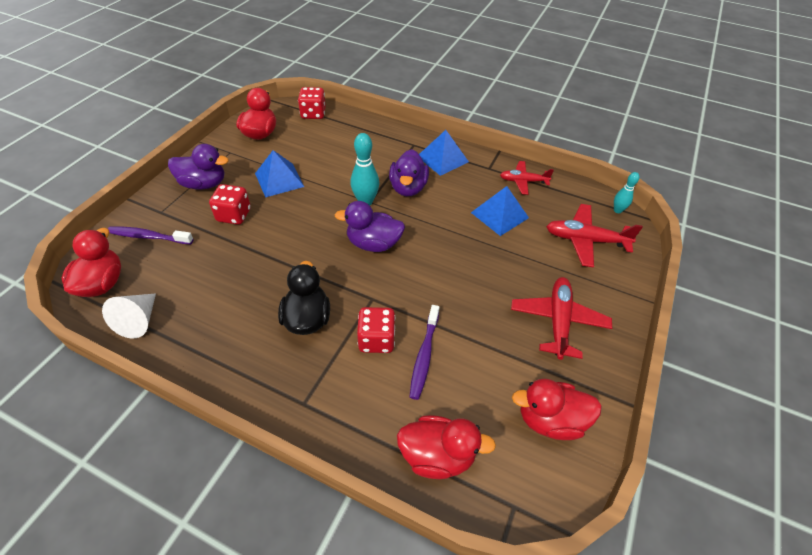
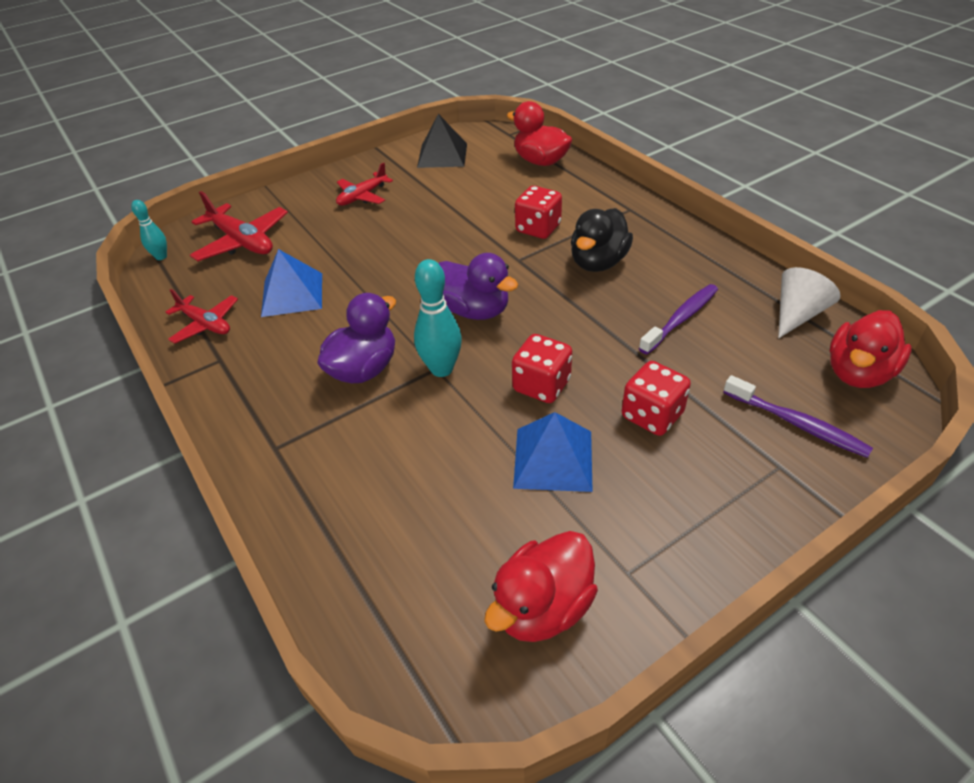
camera: 145 degrees left, 5 degrees down
purple duck [168,144,229,190] -> none
red dice [298,87,326,119] -> red dice moved to [512,334,572,403]
purple toothbrush [409,305,440,400] -> purple toothbrush moved to [639,284,718,354]
blue pyramid [419,130,469,176] -> none
red plane [511,277,612,360] -> red plane [336,162,393,206], size x0.65
red duck [512,379,602,440] -> black pyramid [417,114,467,168]

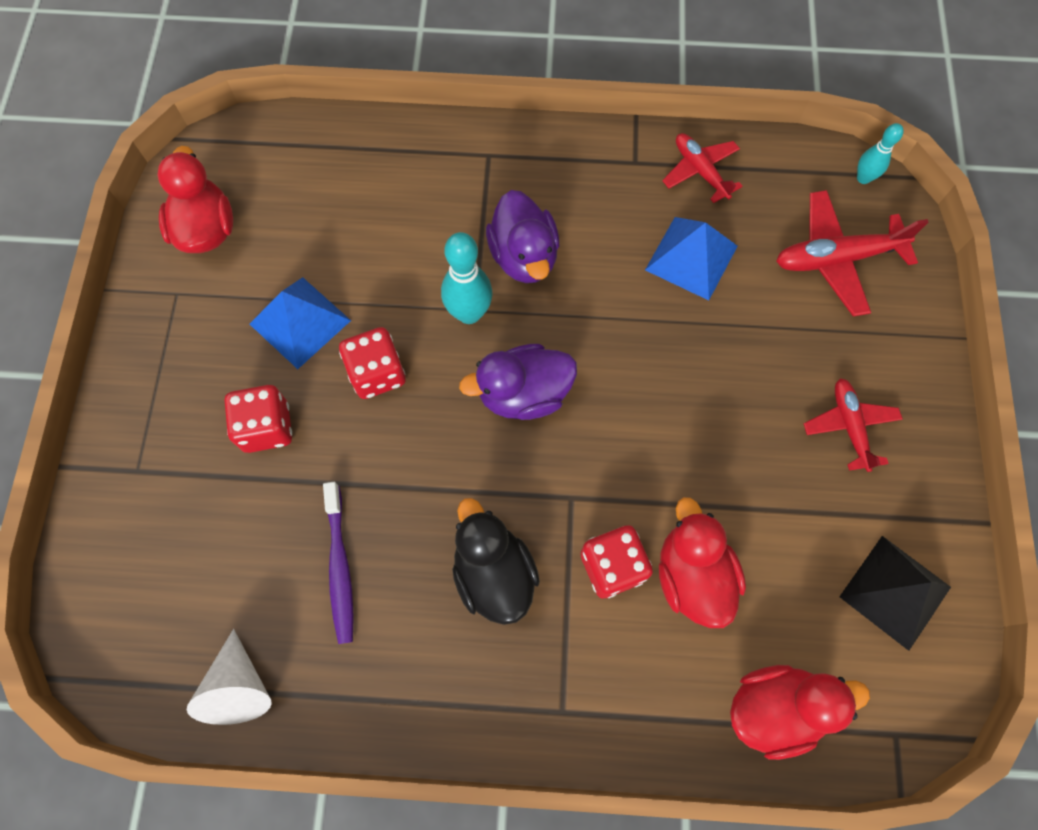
camera: 125 degrees right, 25 degrees up
red plane [166,289,238,344] -> red plane turned 75 degrees clockwise [662,133,743,203]
purple toothbrush [723,375,873,458] -> none
red duck [829,310,912,388] -> red duck moved to [659,497,746,628]

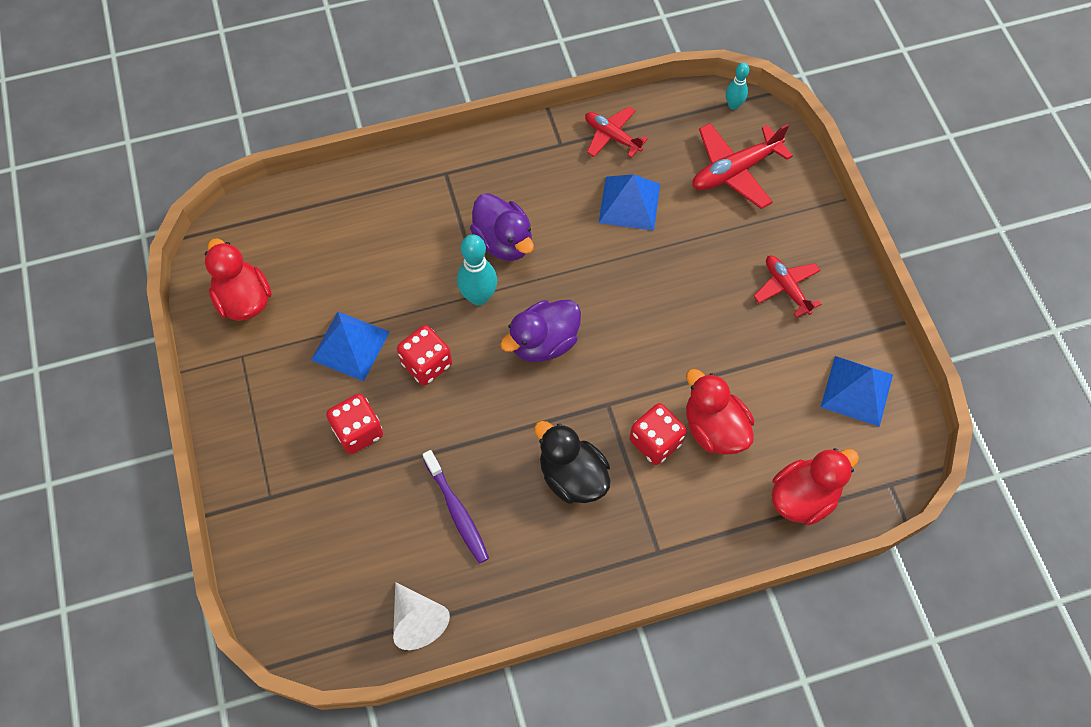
camera: 20 degrees left, 5 degrees down
black pyramid [839,536,951,651] -> blue pyramid [821,356,893,427]

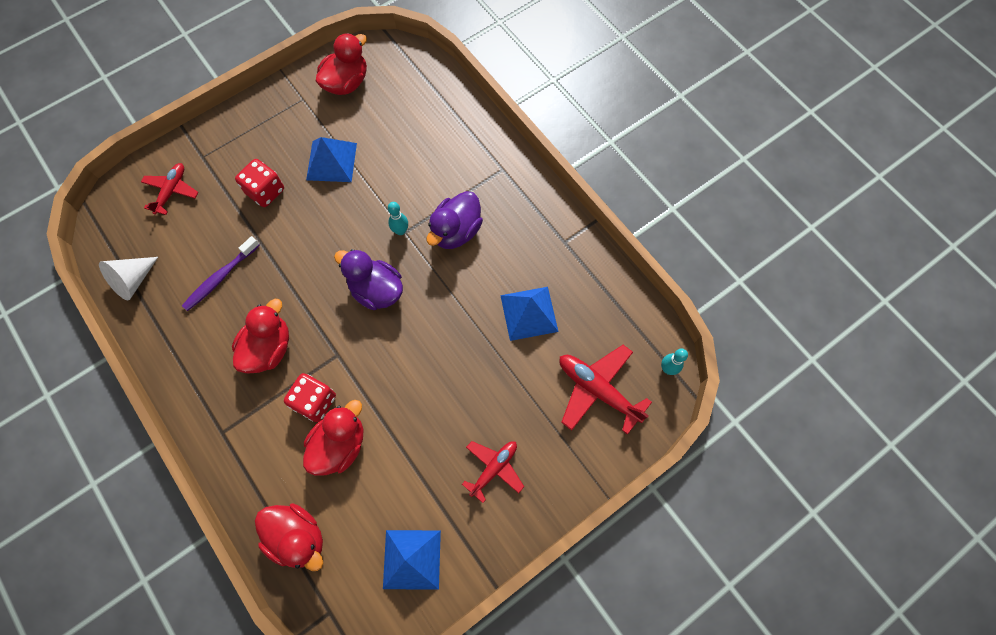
camera: 70 degrees right, 5 degrees up
red dice [397,325,452,386] -> none
turquoise bowling pin [457,235,497,306] -> turquoise bowling pin [388,202,408,235], size x0.60
black duck [534,421,610,504] -> red duck [232,299,289,373]
red plane [585,107,648,158] -> red plane moved to [141,163,199,215]

